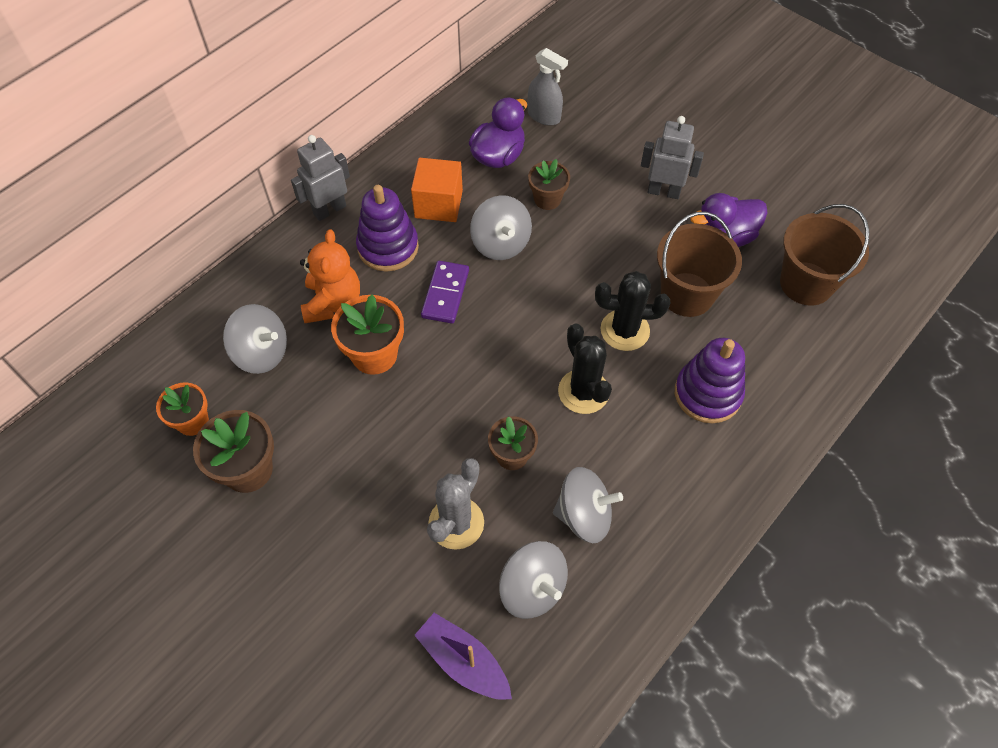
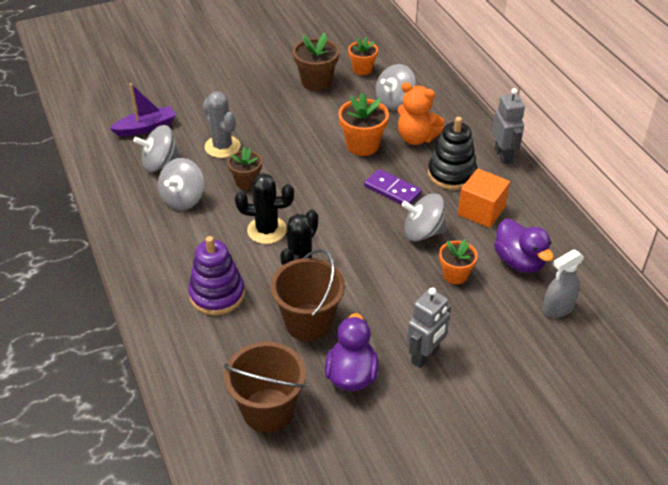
camera: 115 degrees right, 15 degrees down
purple stacking toy [356,185,419,272] -> black stacking toy [428,117,477,190]
brown flower pot [528,159,570,210] -> orange flower pot [439,239,478,284]

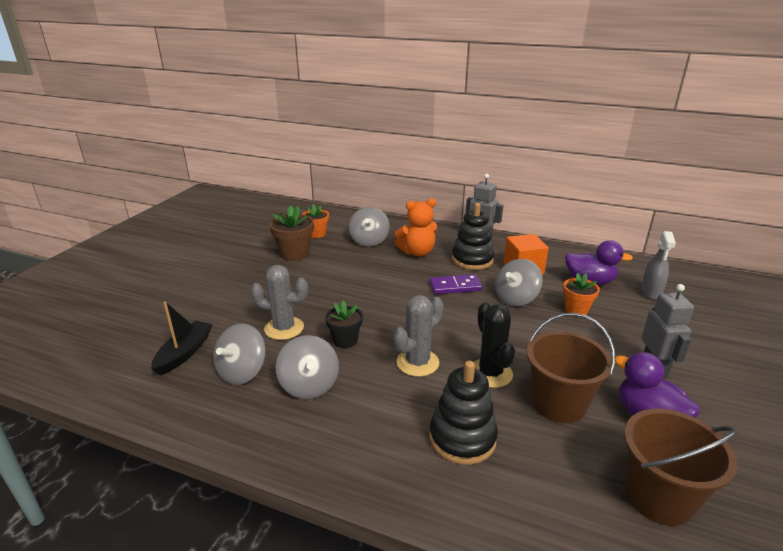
camera: 45 degrees left, 15 degrees down
purple boat [109,83,176,136] -> black boat [151,301,213,375]
purple stacking toy [188,236,245,315] -> black stacking toy [429,361,498,465]
brown flower pot [228,147,262,190] -> black flower pot [325,300,363,348]
black cactus [235,173,294,244] -> grey cactus [394,295,444,377]
orange flower pot [339,92,389,156] -> none

